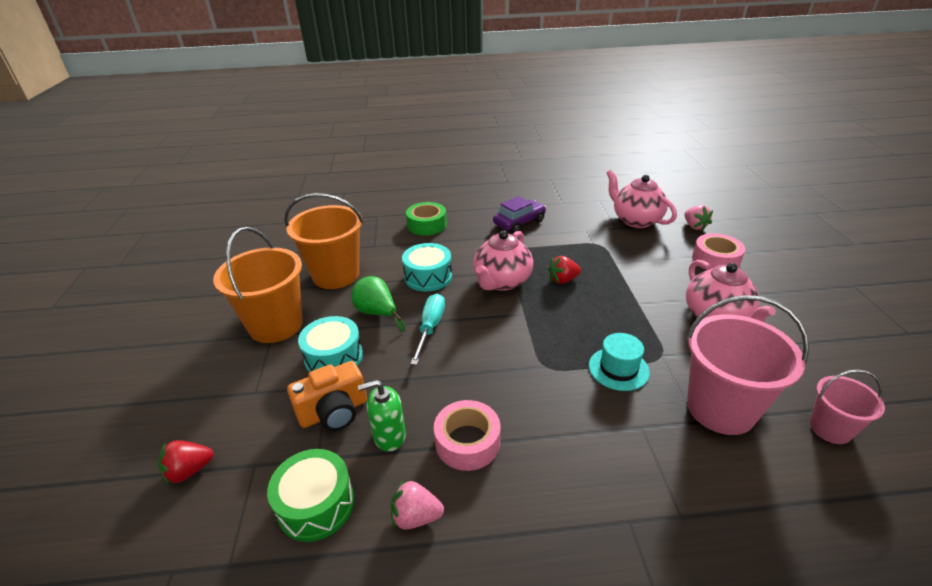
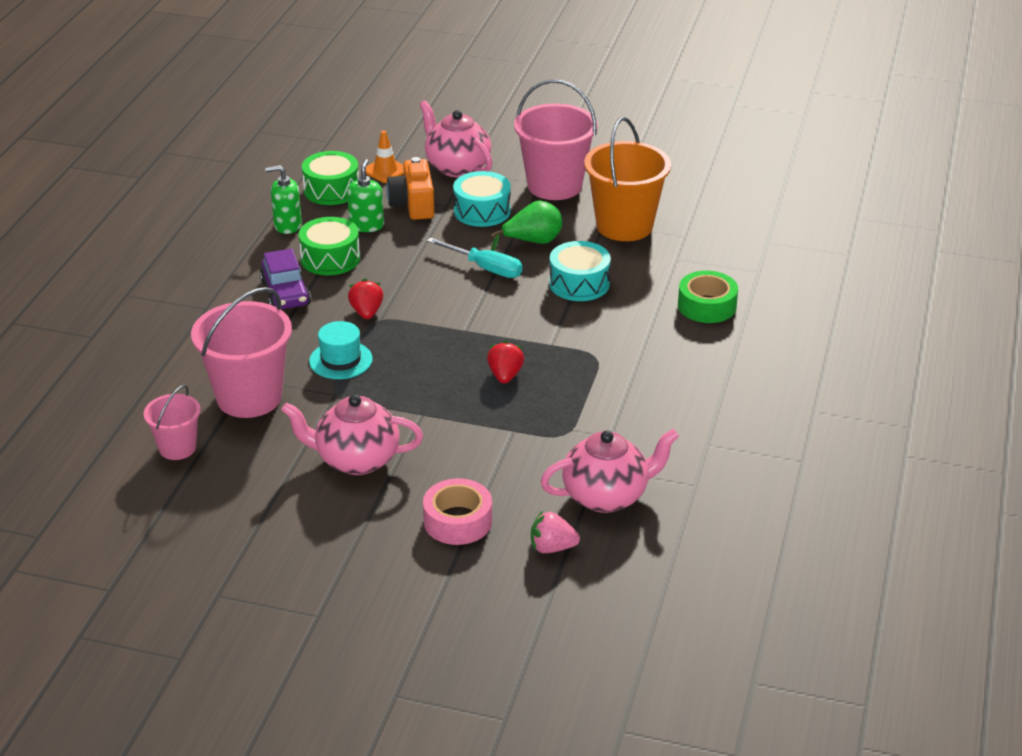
camera: 110 degrees right, 0 degrees up
red strawberry [158,440,214,485] -> red strawberry moved to [348,278,383,319]
orange bucket [213,227,303,343] -> pink bucket [514,79,598,200]
pink strawberry [391,480,444,529] -> green soap dispenser [265,165,302,234]
pink tape [434,400,500,471] -> green drum [298,217,360,275]
pink teapot [473,231,533,291] -> pink teapot moved to [420,100,492,178]
purple car [493,196,546,234] -> purple car moved to [259,249,311,310]
none -> orange traffic cone [366,130,404,183]

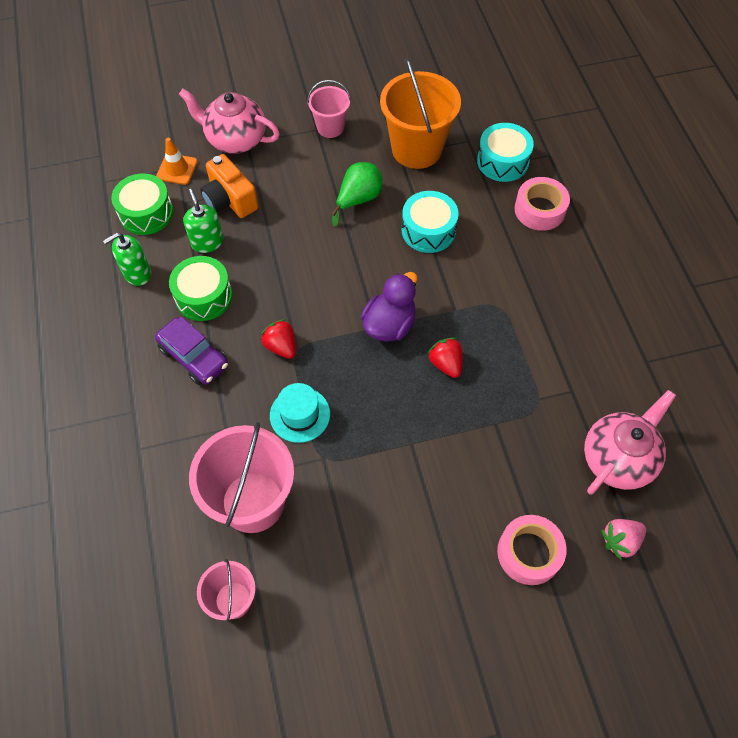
camera: 30 degrees left, 25 degrees up
pink teapot [281,394,423,475] -> none
turquoise screwdriver [427,237,522,278] -> none
turquoise drum [453,171,511,227] -> turquoise drum moved to [477,123,534,182]
pink bucket [514,79,598,200] -> pink bucket [307,80,351,138], size x0.55
green tape [678,271,738,323] -> pink tape [514,177,570,231]
none -> purple duck [361,272,418,342]

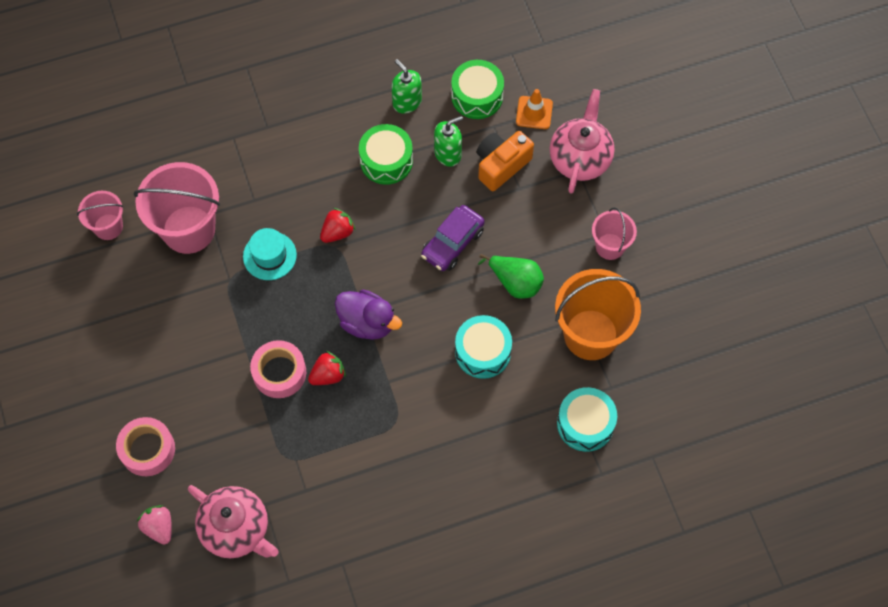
camera: 85 degrees right, 5 degrees up
purple car [155,317,228,385] -> purple car moved to [421,205,485,271]
pink tape [514,177,570,231] -> pink tape moved to [250,340,306,398]

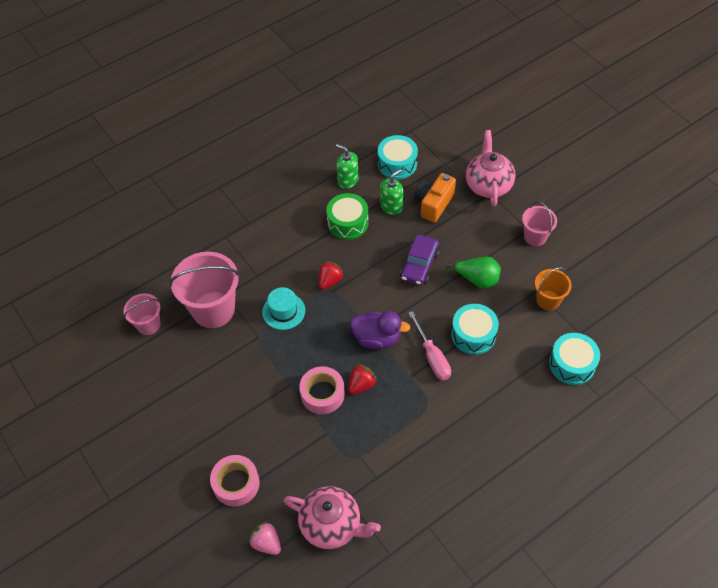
camera: 15 degrees left, 10 degrees down
green drum [451,60,504,119] -> turquoise drum [378,135,418,179]
orange traffic cone [516,89,553,129] -> none
orange bucket [555,269,641,360] -> orange bucket [535,267,572,311], size x0.55
none -> pink screwdriver [408,311,451,380]

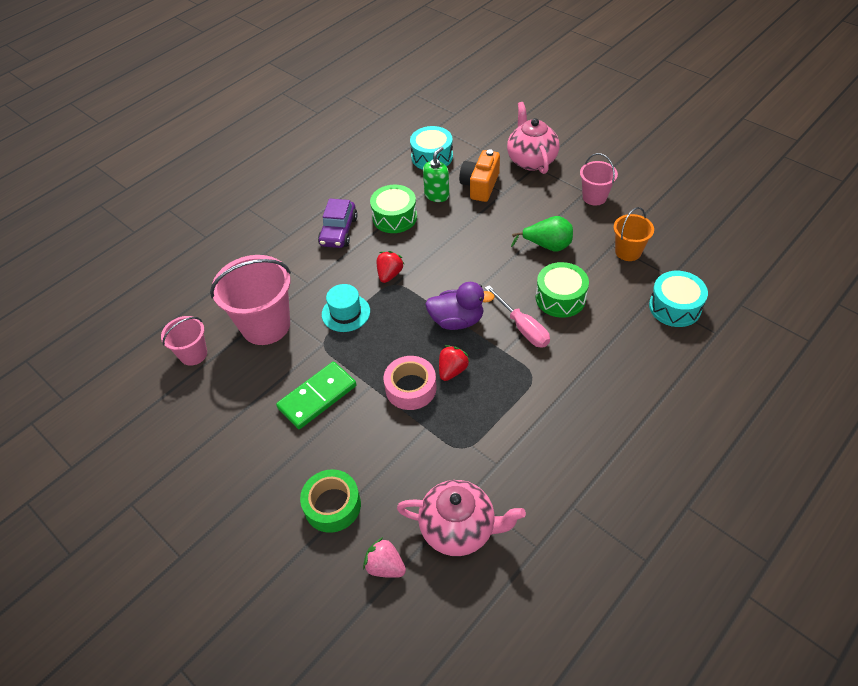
camera: 10 degrees left, 5 degrees down
pink tape [210,455,260,506] -> green tape [300,469,361,533]
green soap dispenser [336,144,359,189] -> none
purple car [400,235,440,286] -> purple car moved to [318,199,358,248]
turquoise drum [451,304,499,355] -> green drum [536,262,589,318]
none -> green domino [276,362,356,429]

